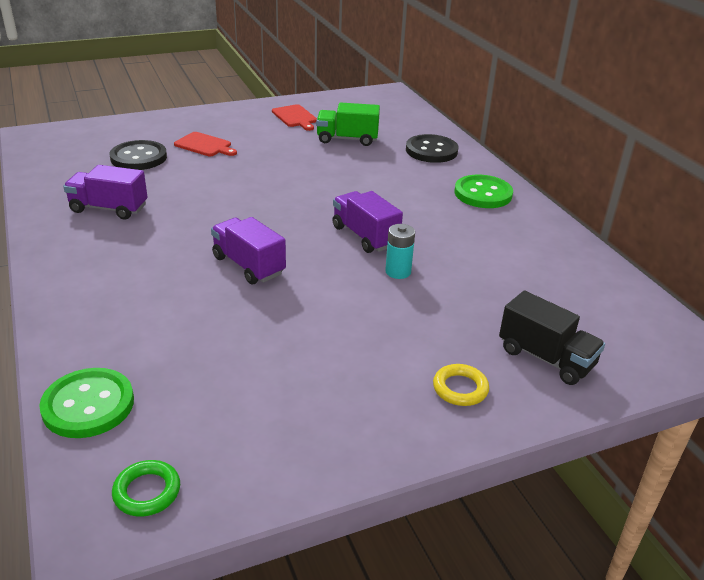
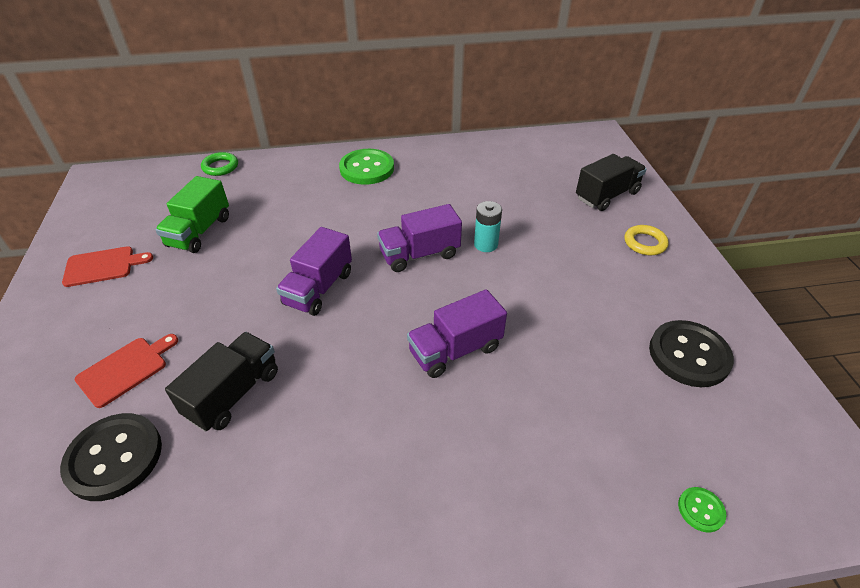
camera: 75 degrees left, 10 degrees up
green button [39,368,134,438] -> green button [678,487,726,532], size x0.46
purple truck [63,165,148,220] -> purple truck moved to [276,227,352,316]
green ring [112,460,180,517] -> green ring moved to [201,152,238,176]
black button [406,134,458,163] -> black button moved to [649,320,734,387]
none -> black truck [165,332,278,432]

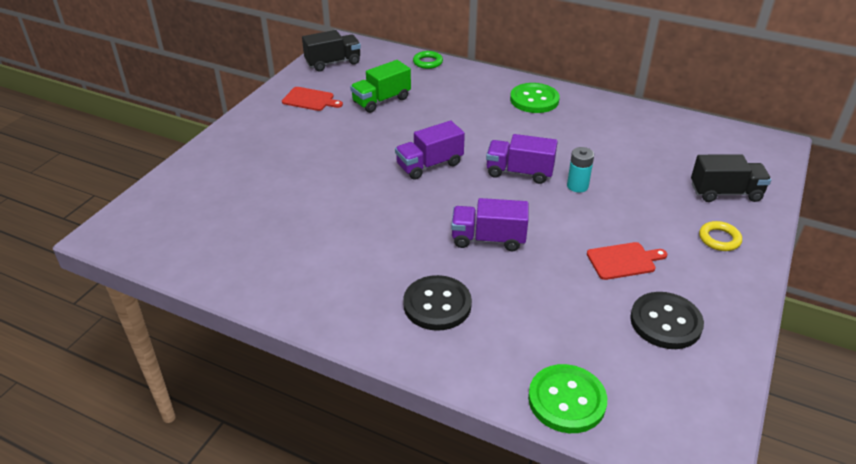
camera: 35 degrees right, 5 degrees down
black button [60,413,162,501] -> black button moved to [403,275,472,331]
red cutting board [75,334,178,408] -> red cutting board moved to [587,242,667,280]
black truck [165,332,278,432] -> black truck moved to [302,30,361,71]
green button [678,487,726,532] -> green button [528,364,607,433], size x2.19

